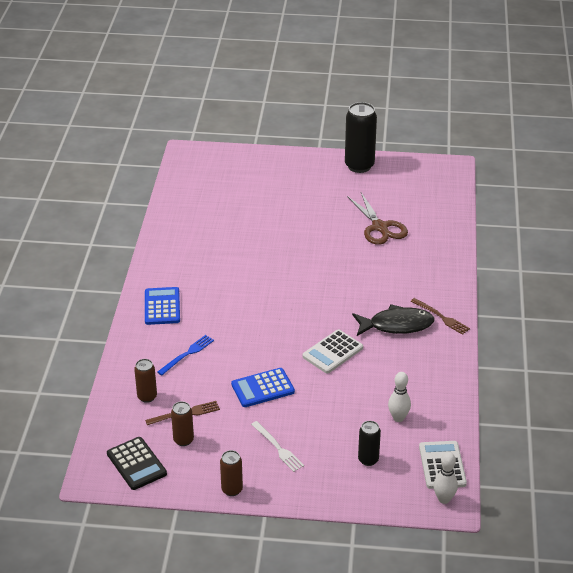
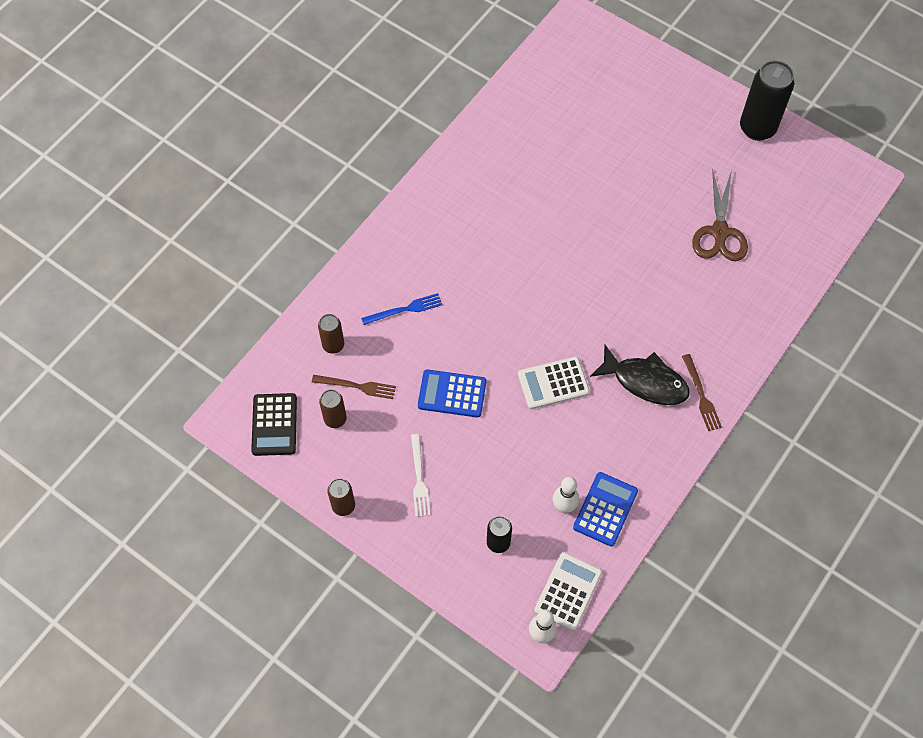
camera: 30 degrees right, 25 degrees up
blue calculator [145,287,180,325] -> blue calculator moved to [573,472,638,547]

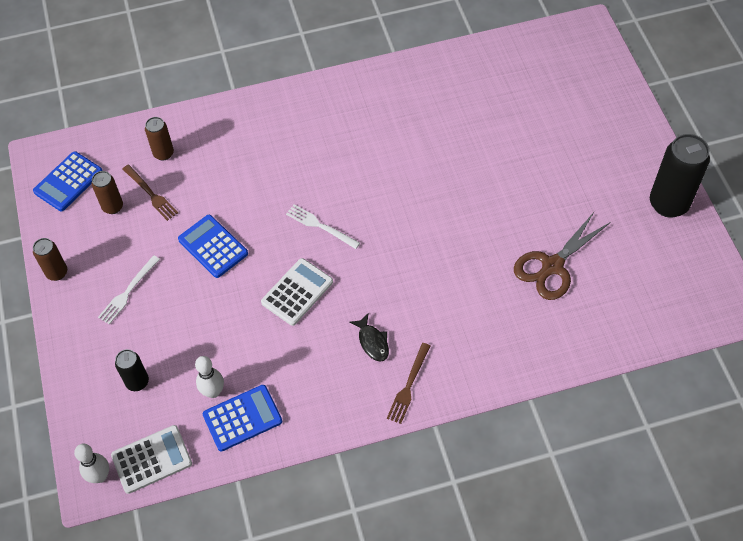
camera: 40 degrees right, 5 degrees down
black calculator [251,393,297,456] -> blue calculator [33,151,103,211]
blue fork [361,293,442,325] -> none
white calculator [518,357,590,409] -> white calculator turned 105 degrees clockwise [261,258,333,326]
black fish [590,345,690,405] -> black fish [349,313,389,362], size x0.54
none -> white fork [286,204,360,249]

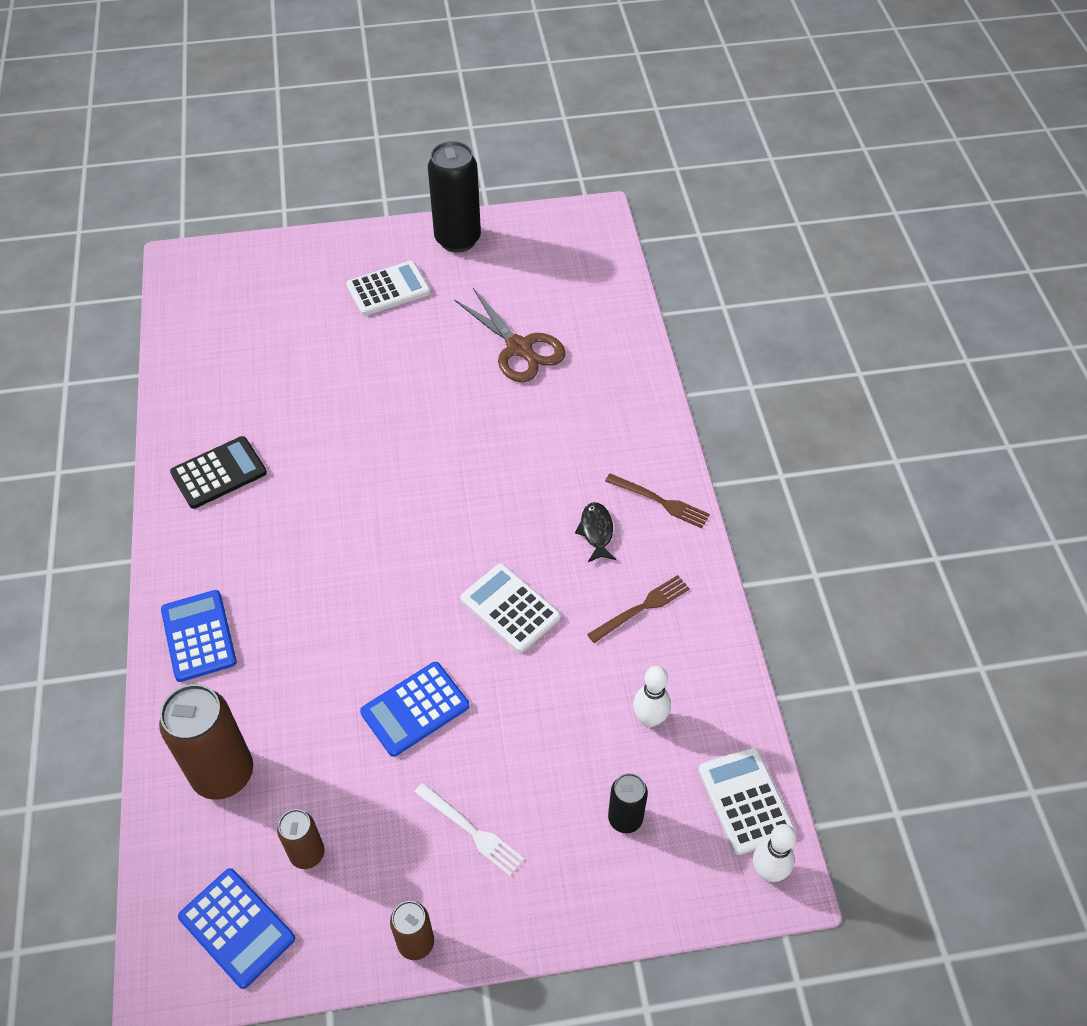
camera: 85 degrees left, 5 degrees down
brown fork [123,165,178,221] -> brown fork moved to [587,575,690,643]
brown can [145,117,174,161] -> brown can [159,684,253,800], size x1.85
blue calculator [203,385,282,451] -> blue calculator moved to [161,590,237,682]
white fork [286,204,360,249] -> none
black fish [349,313,389,362] -> black fish turned 75 degrees counterclockwise [575,502,616,562]
none -> black calculator [170,436,267,509]
none -> white calculator [346,261,431,316]

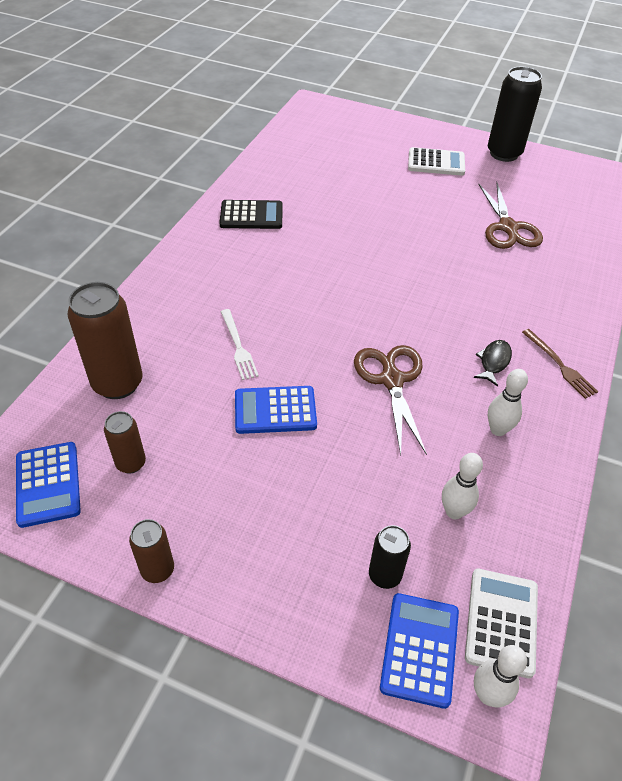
camera: 30 degrees right, 5 degrees down
blue calculator [161,590,237,682] -> blue calculator moved to [380,593,459,709]
white fork [414,783,524,876] -> white fork moved to [221,309,259,380]
white calculator [460,563,561,653] -> brown scissors [354,345,427,455]
brown fork [587,575,690,643] -> white bowling pin [488,369,528,436]

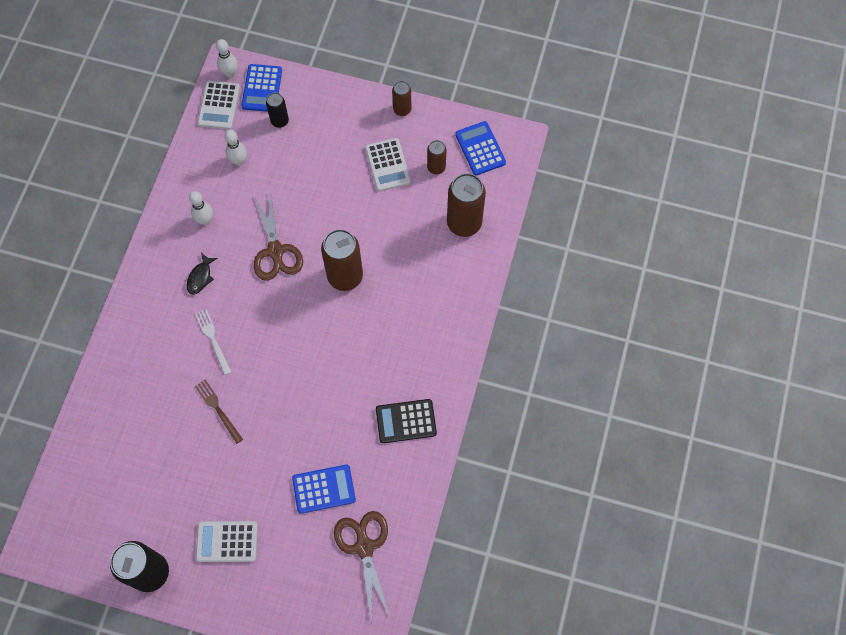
camera: 175 degrees right, 20 degrees up
white fork [221,309,259,380] -> white fork moved to [195,309,231,375]
blue calculator [235,386,317,434] -> blue calculator moved to [292,465,356,514]
brown scissors [478,182,543,249] -> brown scissors moved to [334,511,390,618]
brown fork [522,329,598,399] -> brown fork moved to [195,379,243,444]
none -> brown can [321,229,363,291]
none -> white calculator [365,138,411,191]

